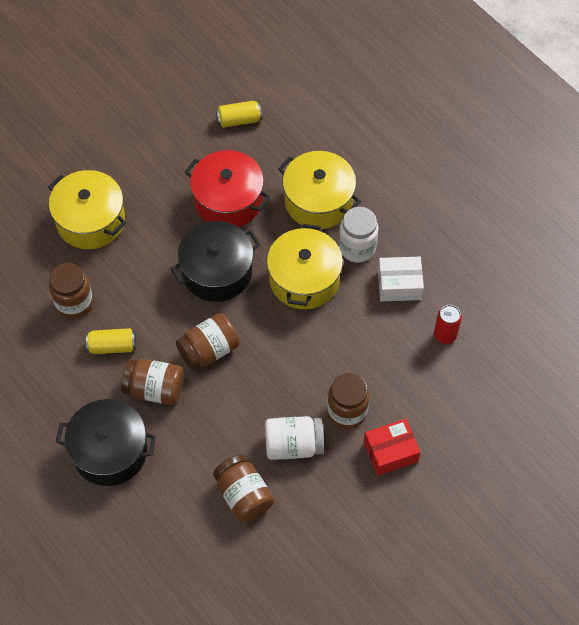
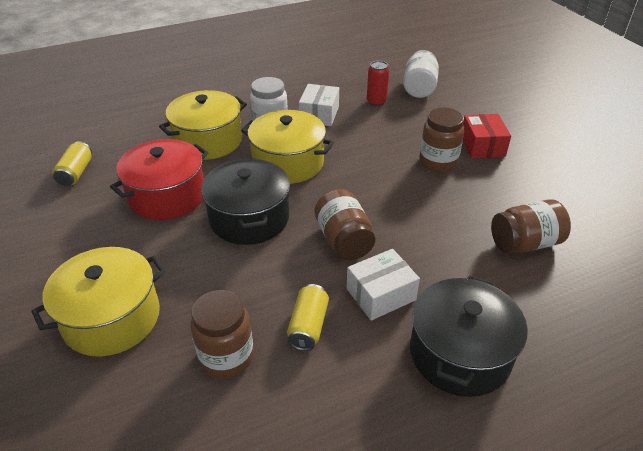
camera: 75 degrees left, 20 degrees down
brown jar [121,359,184,405] -> white box [347,249,420,320]
white jar [265,416,324,460] -> white jar moved to [403,50,439,98]

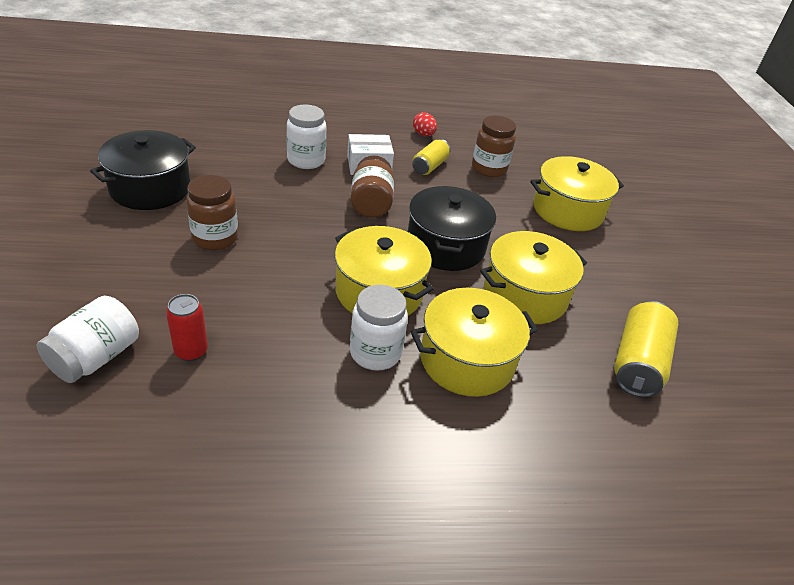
camera: 165 degrees left, 0 degrees up
yellow can [52,141,92,186] -> yellow can [614,301,678,398], size x1.61
red pot [110,139,208,220] -> yellow pot [480,231,587,324]
white box [299,84,339,126] -> none
black pot [410,276,528,397] -> black pot moved to [90,130,196,210]
red box [463,114,511,158] -> none
brown jar [491,199,571,253] -> none
none -> white jar [286,104,326,169]
none -> red egg [413,112,437,136]

